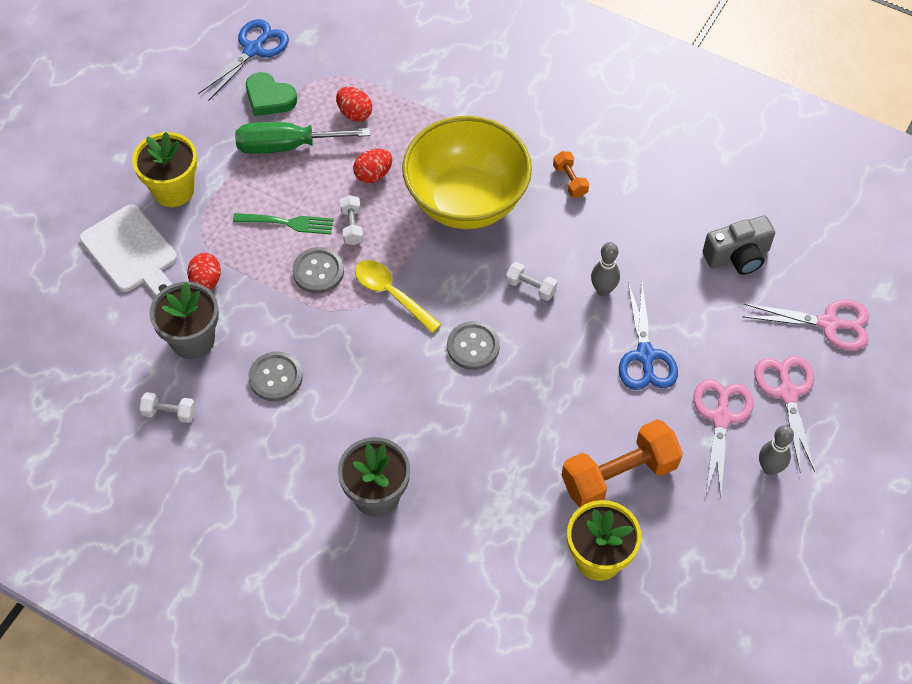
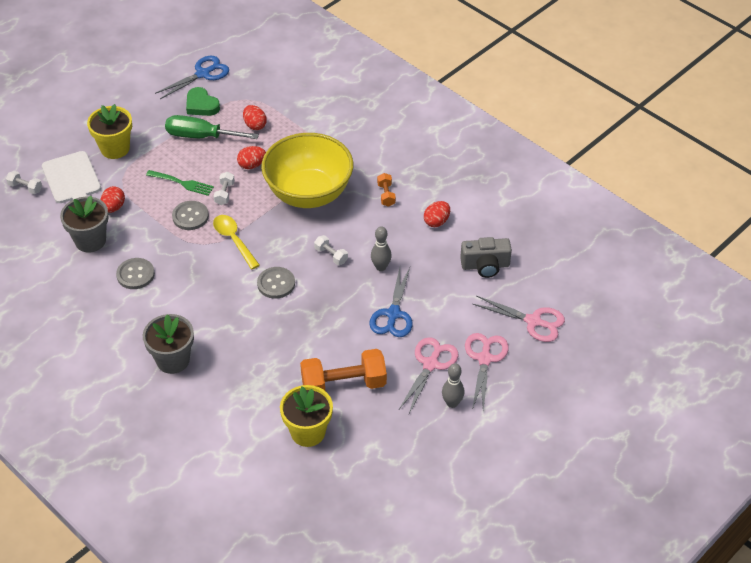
camera: 15 degrees right, 10 degrees down
white dumbbell [139,392,196,423] -> white dumbbell moved to [6,171,42,194]
none -> red egg [424,201,450,227]

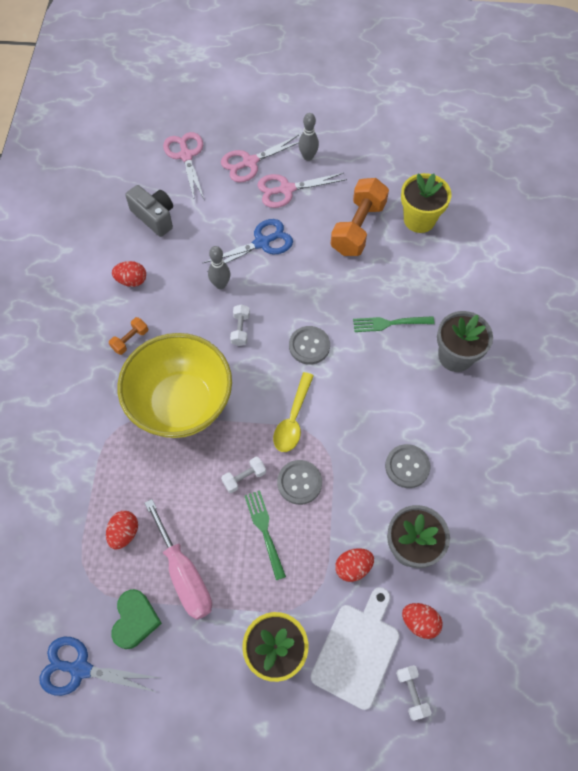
camera: 130 degrees left, 15 degrees up
green screwdriver [165,115,259,139] -> pink screwdriver [145,499,212,620]
red egg [237,146,266,169] -> red egg moved to [402,603,442,639]
orange dumbbell [300,349,387,390] -> orange dumbbell turned 75 degrees clockwise [331,178,389,256]
none -> green fork [353,316,435,332]

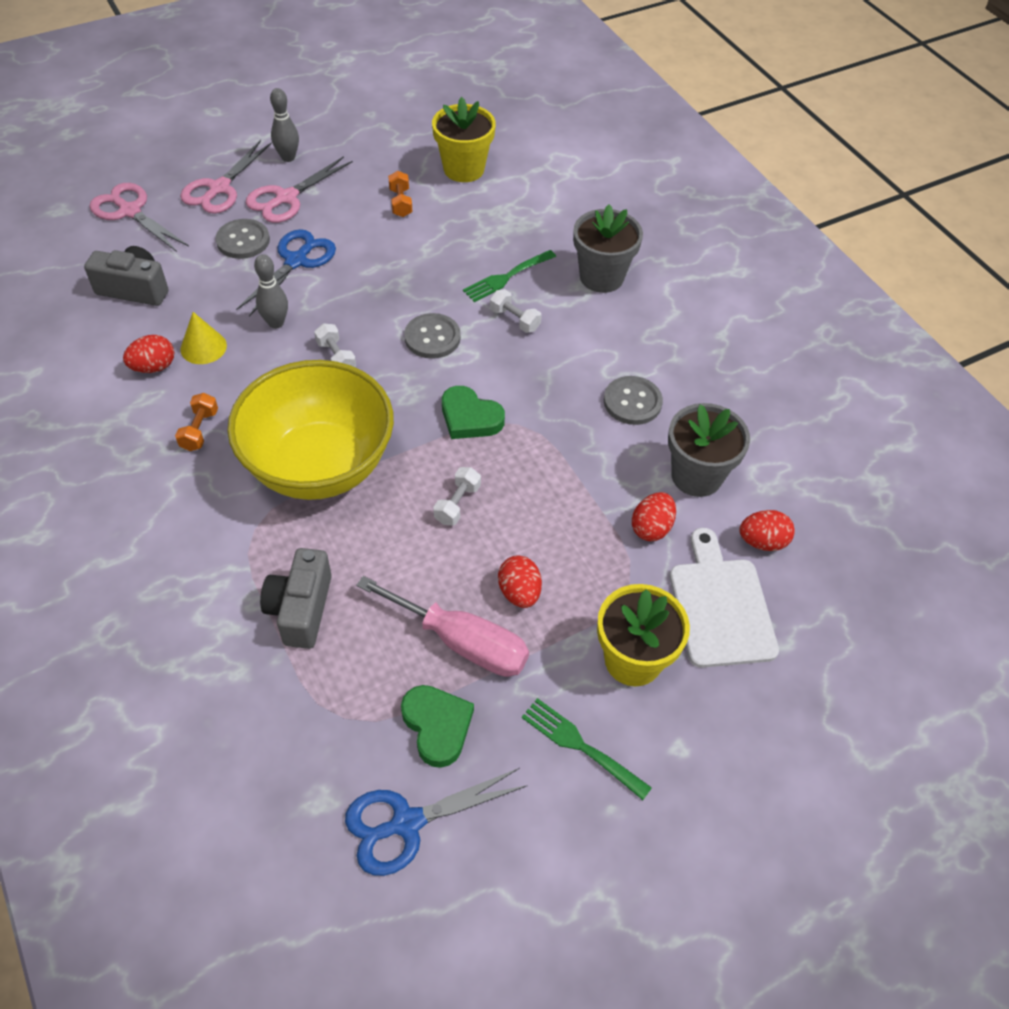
camera: 35 degrees left, 10 degrees down
red egg [106,511,138,550] -> red egg moved to [498,555,542,608]
green fork [245,490,286,580] -> green fork moved to [522,698,652,800]
yellow spoon [273,372,314,452] -> green heart [442,386,505,439]
grey button [277,460,322,505] -> grey button moved to [216,219,270,259]
orange dumbbell [331,178,389,256] -> orange dumbbell [388,171,413,217], size x0.47
white dumbbell [396,665,432,721] -> white dumbbell moved to [490,289,542,333]
none -> yellow cone [180,312,227,364]
none -> grey camera [260,548,332,649]

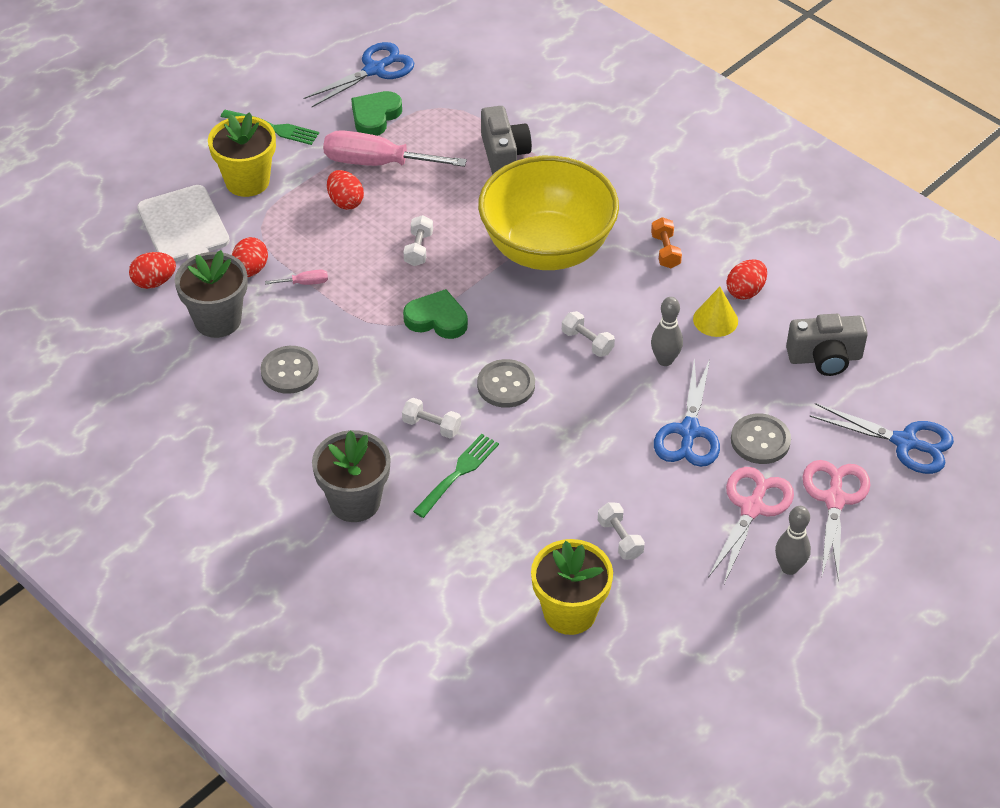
camera: 165 degrees right, 5 degrees down
pink scissors [89,183,189,252] -> blue scissors [809,403,954,474]
orange dumbbell [388,171,413,217] -> white dumbbell [598,503,645,560]
green heart [401,685,474,768] -> green heart turned 75 degrees clockwise [351,91,402,136]
none -> pink screwdriver [265,270,328,285]

